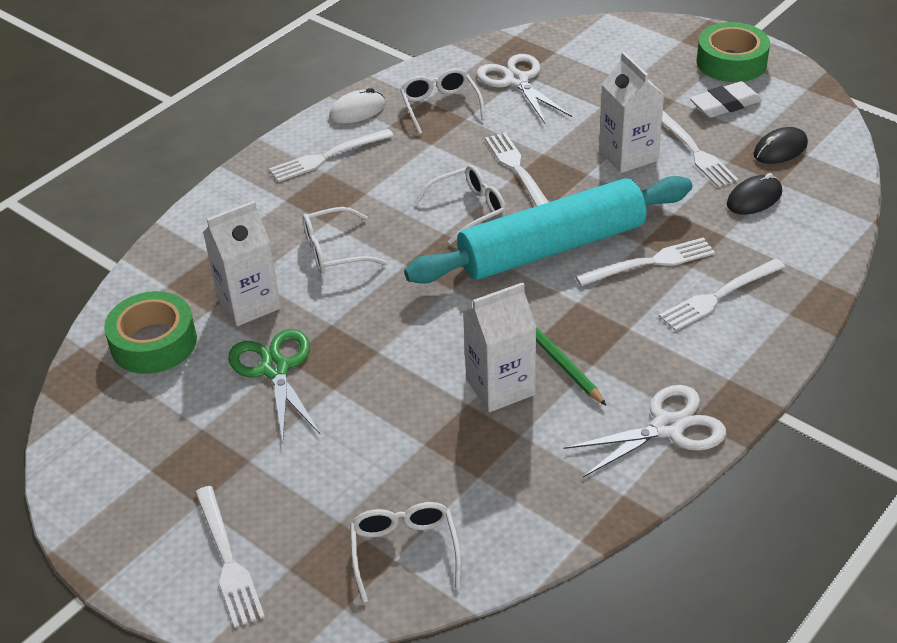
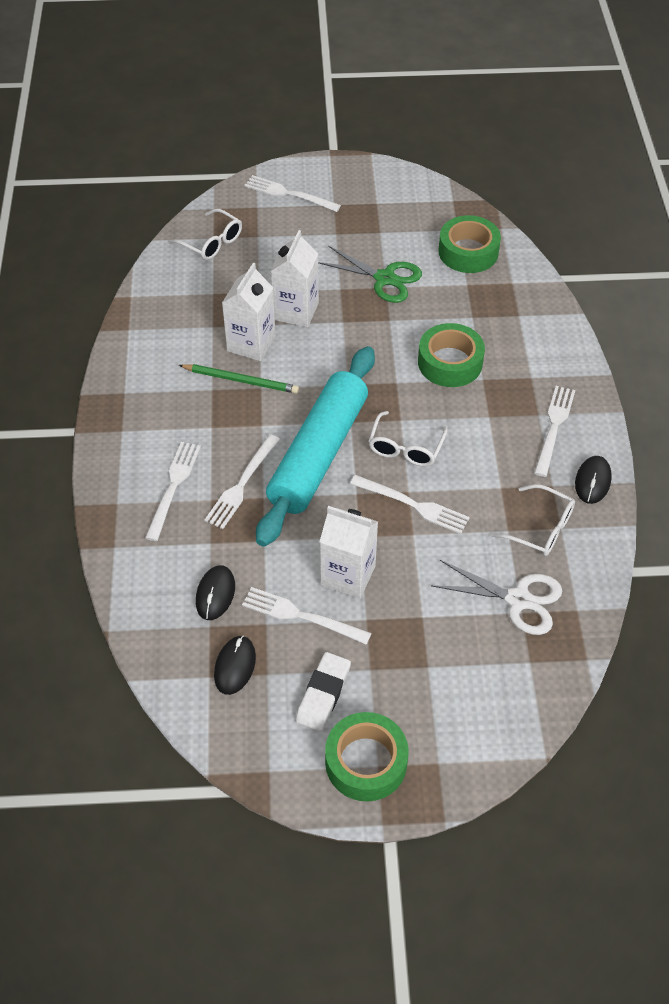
camera: 135 degrees right, 10 degrees up
white carton [203,201,281,326] -> white carton moved to [271,230,319,327]
white glasses [302,207,387,274] -> green tape [418,323,485,387]
white mouse [329,88,385,123] -> black mouse [575,456,612,504]
white scissors [564,385,726,477] -> none

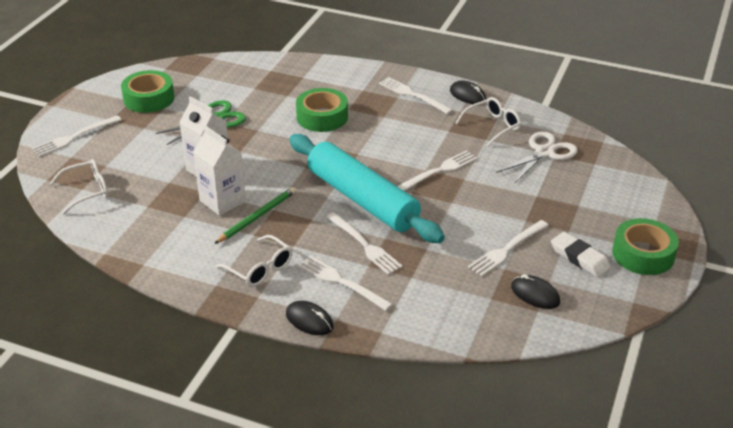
camera: 65 degrees left, 15 degrees down
black mouse [196,566,235,620] -> black mouse moved to [286,301,334,335]
white carton [320,506,378,599] -> none
white glasses [368,411,448,466] -> white glasses moved to [215,235,293,287]
green tape [438,215,501,273] -> green tape moved to [121,70,175,113]

